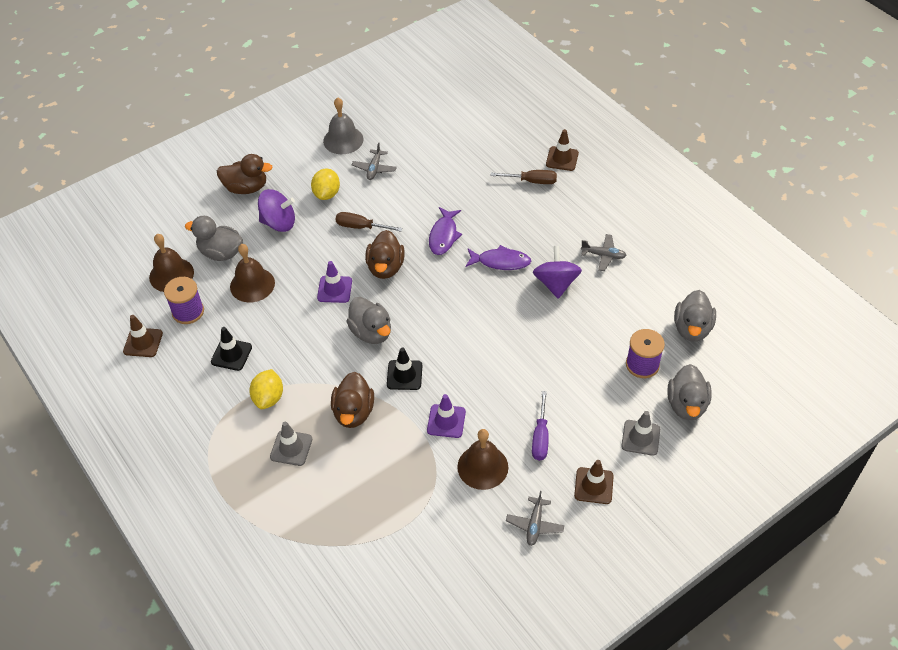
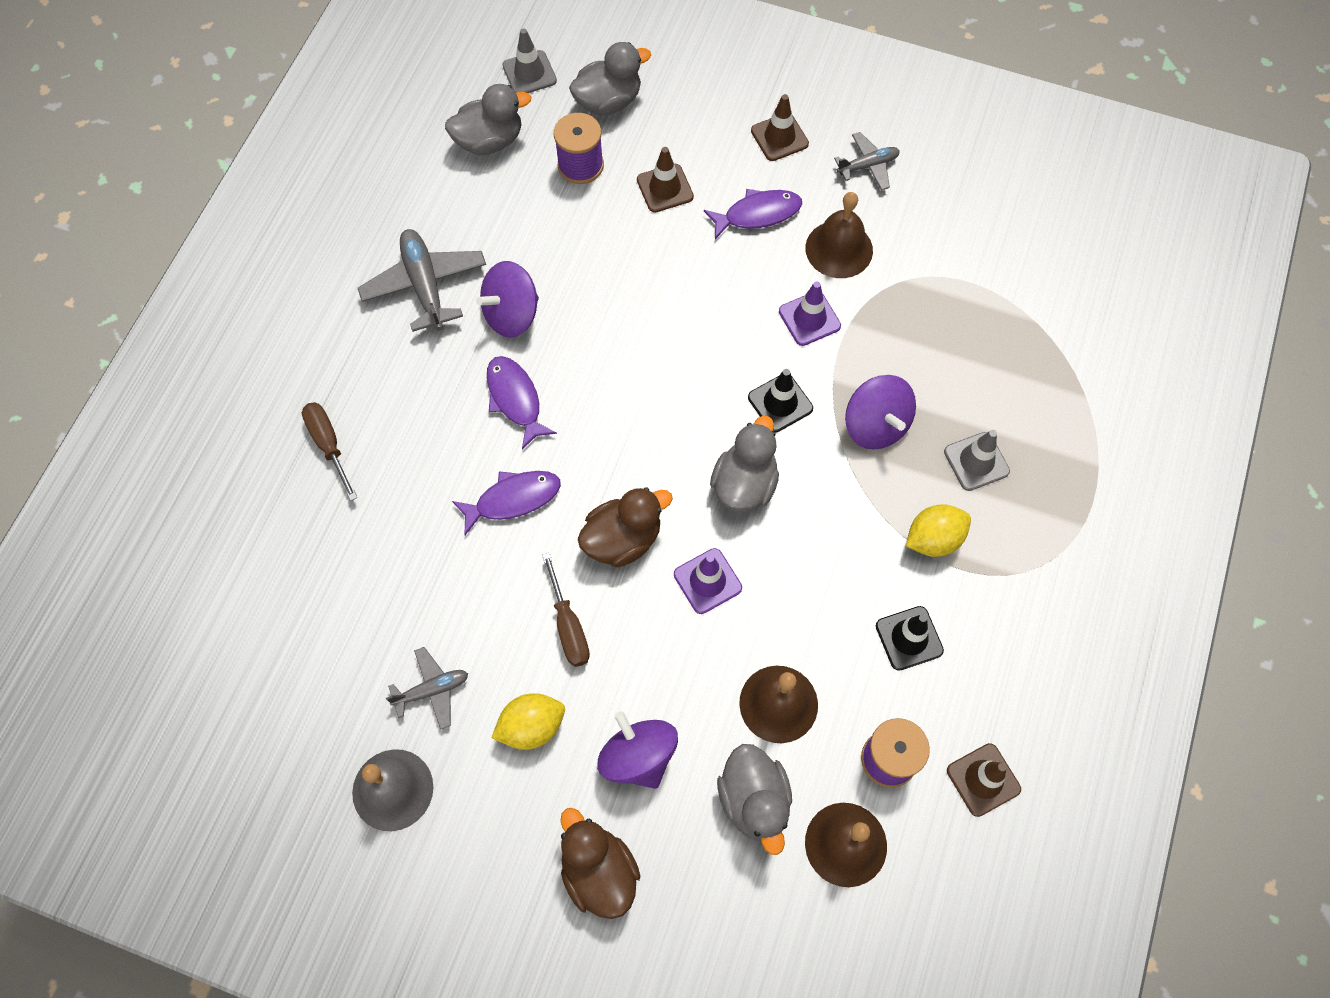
camera: 125 degrees left, 15 degrees up
brown duck [331,372,374,428] -> purple spinning top [845,375,916,450]
purple screwdriver [532,391,549,461] -> purple fish [704,189,802,239]
brown traffic cone [546,129,579,171] -> brown traffic cone moved to [637,147,694,213]
grey plane [581,234,627,271] -> grey plane [358,229,486,332], size x1.70
grey traffic cone [621,411,660,456] -> grey traffic cone moved to [502,28,557,93]

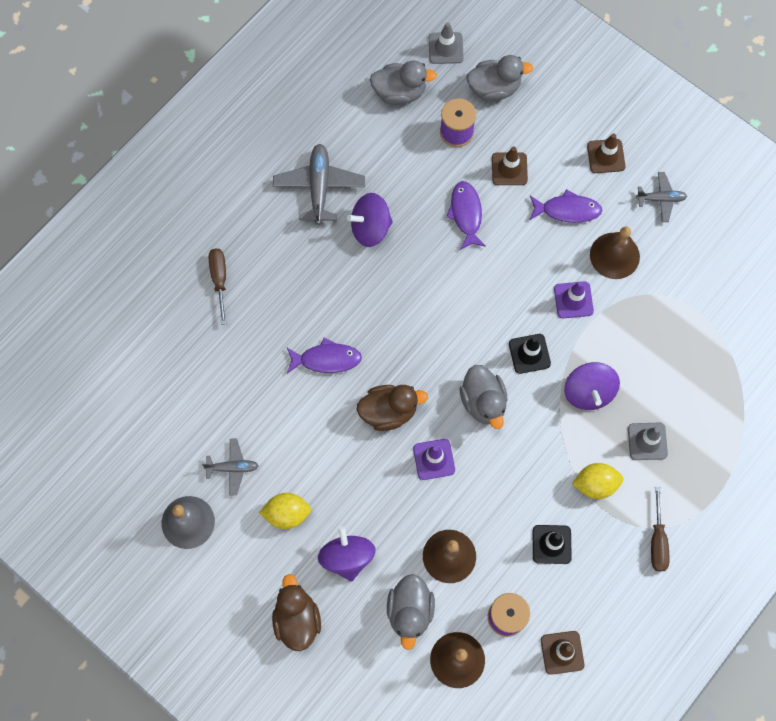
camera: 20 degrees right, 5 degrees up
purple fish [487,356,557,449] -> purple fish moved to [446,181,486,250]
brown screwdriver [542,552,590,667] -> brown screwdriver moved to [651,487,669,571]
grey duck [710,416,779,512] -> grey duck turned 120 degrees clockwise [459,365,508,429]

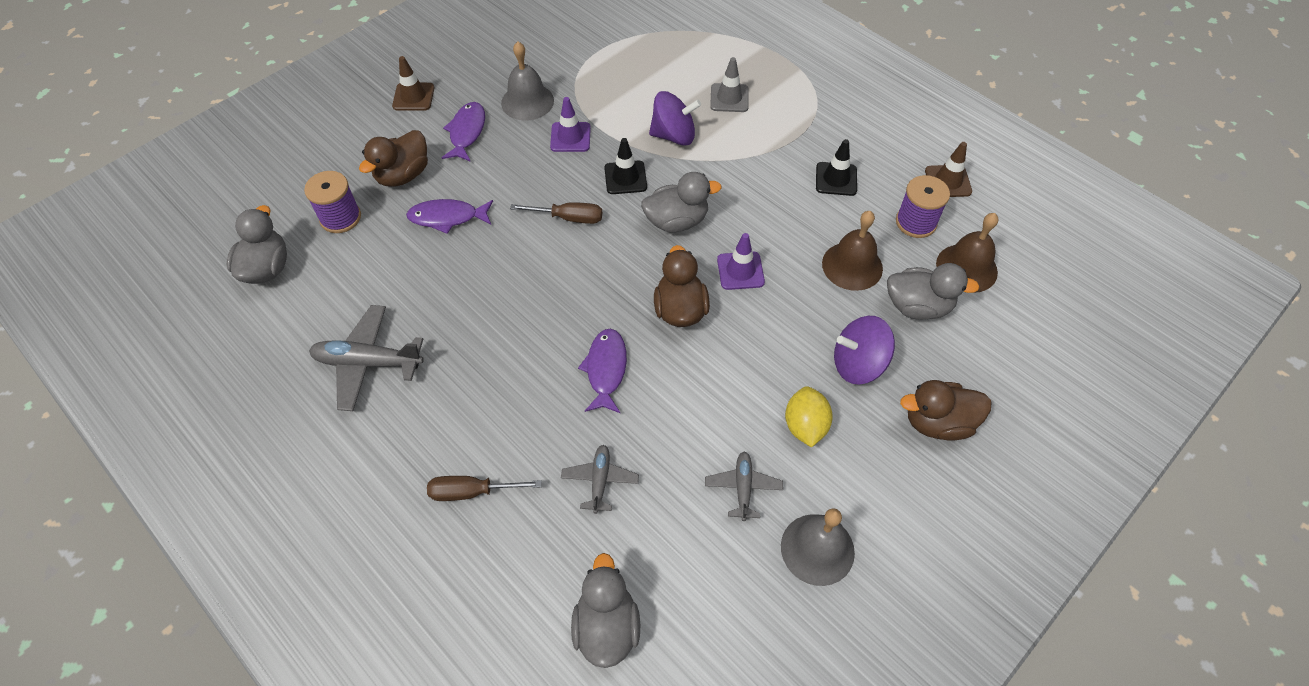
camera: 85 degrees left, 15 degrees down
purple spinning top [347,193,393,247] -> none
grey traffic cone [429,23,464,64] -> none
grey duck [466,55,533,102] -> grey duck moved to [571,553,640,668]
brown traffic cone [492,147,528,185] -> brown duck [359,130,428,187]
yellow lemon [572,463,624,499] -> none
brown bell [590,227,640,279] -> grey bell [501,42,554,120]
grey plane [636,172,687,222] -> grey plane moved to [561,445,639,514]
brown screwdriver [651,487,669,571] -> brown screwdriver moved to [510,202,602,224]

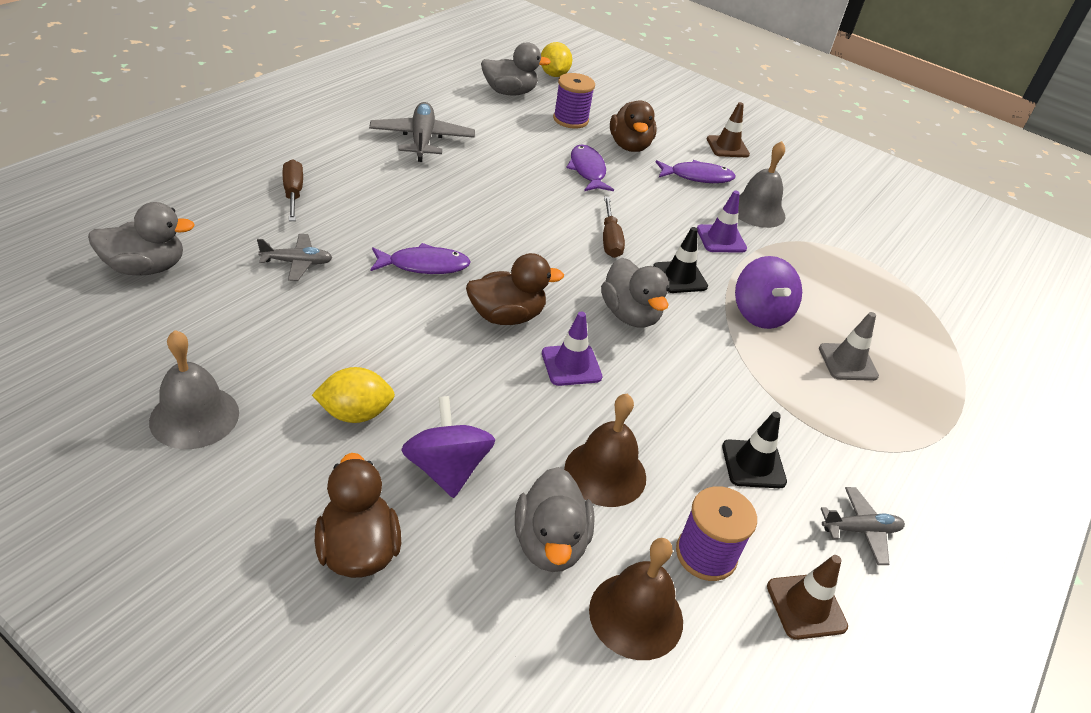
camera: 75 degrees right, 15 degrees down
brown duck [359,130,428,187] -> brown duck turned 120 degrees counterclockwise [610,101,657,152]
grey plane [705,452,783,521] -> grey plane moved to [820,487,905,565]
none -> yellow lemon [541,42,572,77]

